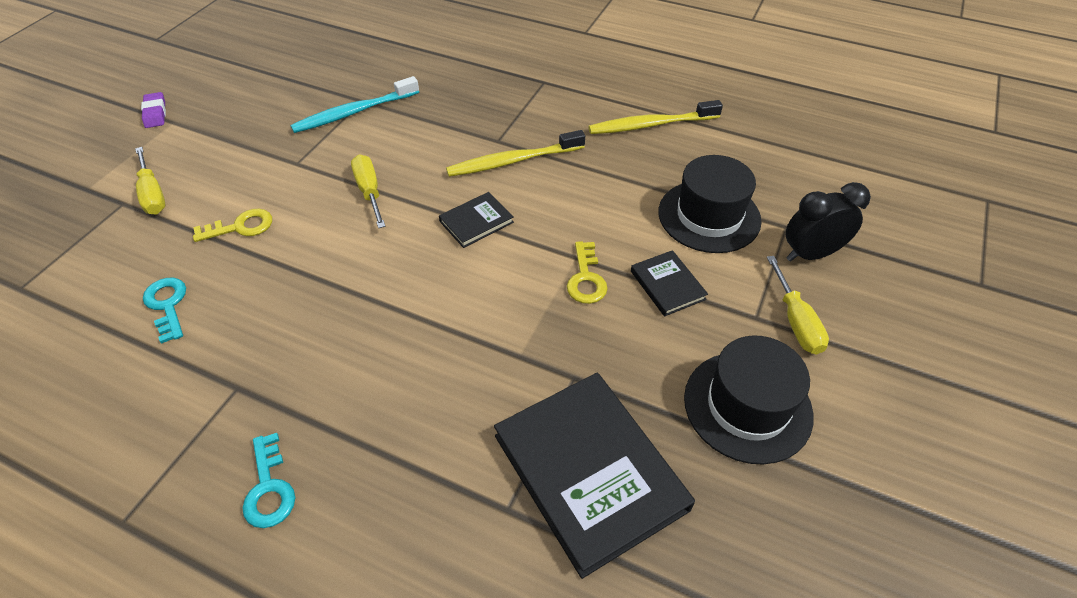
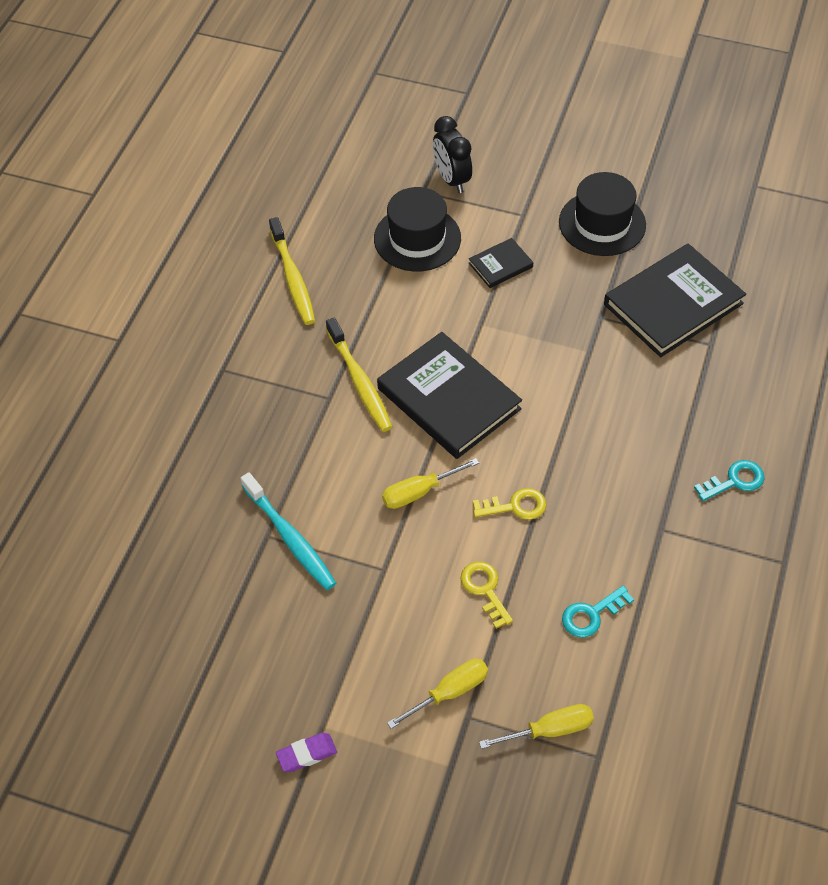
camera: 95 degrees left, 5 degrees up
black book [439,192,514,248] -> black book [377,332,522,459], size x2.11
yellow key [567,241,608,304] -> yellow key moved to [473,488,546,520]
yellow screwdriver [767,256,829,354] -> yellow screwdriver moved to [479,704,594,749]

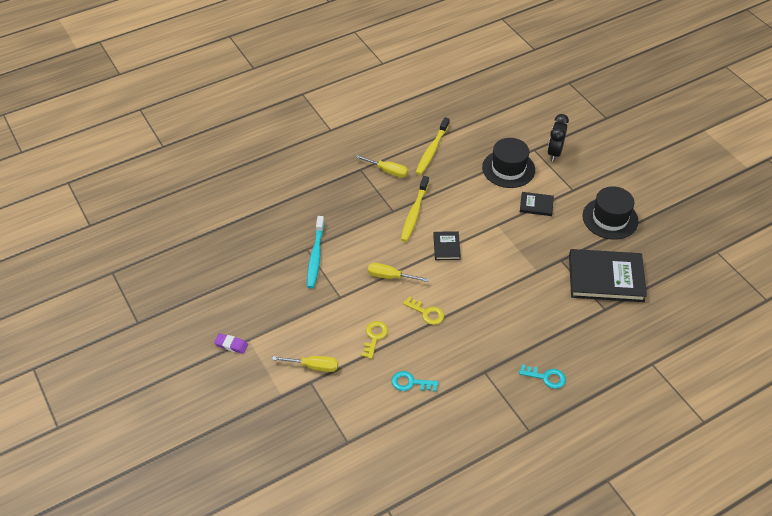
camera: 40 degrees right, 5 degrees down
black book [377,332,522,459] -> black book [433,231,461,260], size x0.47
yellow screwdriver [479,704,594,749] -> yellow screwdriver moved to [355,155,408,177]

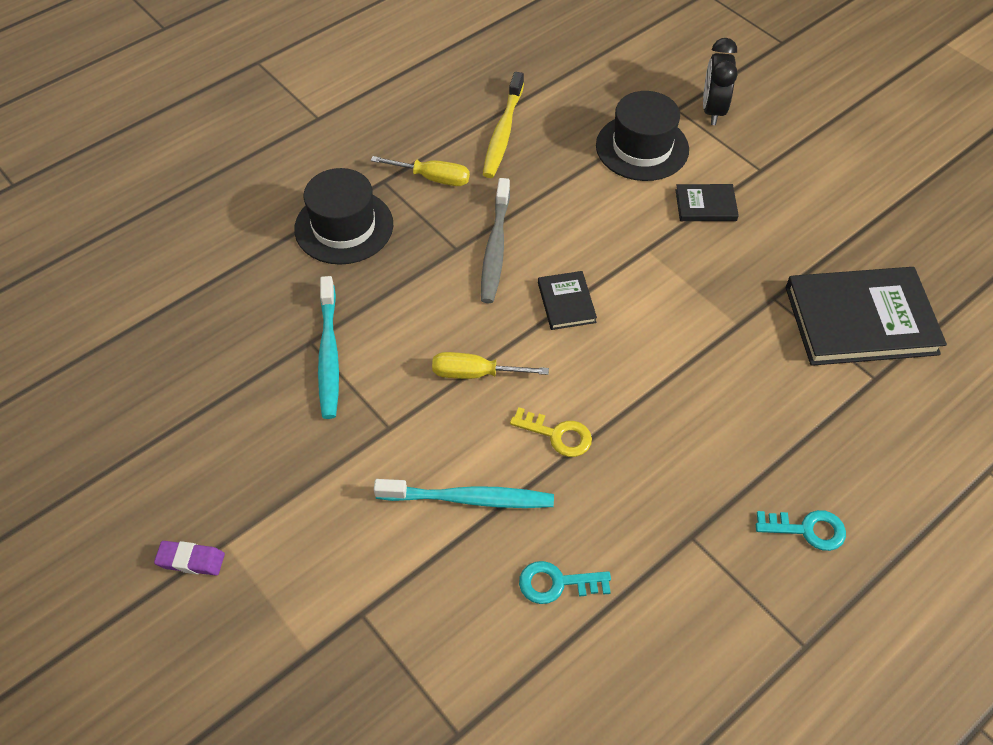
camera: 10 degrees left, 5 degrees up
yellow screwdriver [272,356,338,372] -> none
yellow key [362,321,388,359] -> turquoise toothbrush [374,479,554,508]
yellow toothbrush [401,176,429,242] -> grey toothbrush [481,178,510,303]
black hat [582,186,639,240] -> black hat moved to [294,168,393,265]

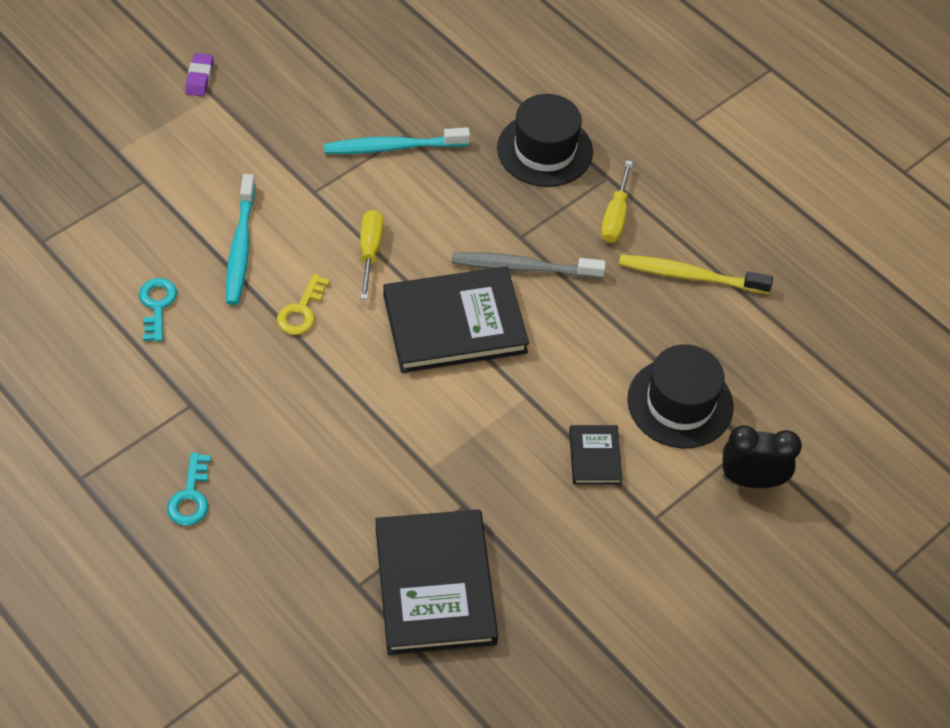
camera: 85 degrees right, 0 degrees up
black book [538,271,597,330] -> black book [383,267,529,373], size x2.11

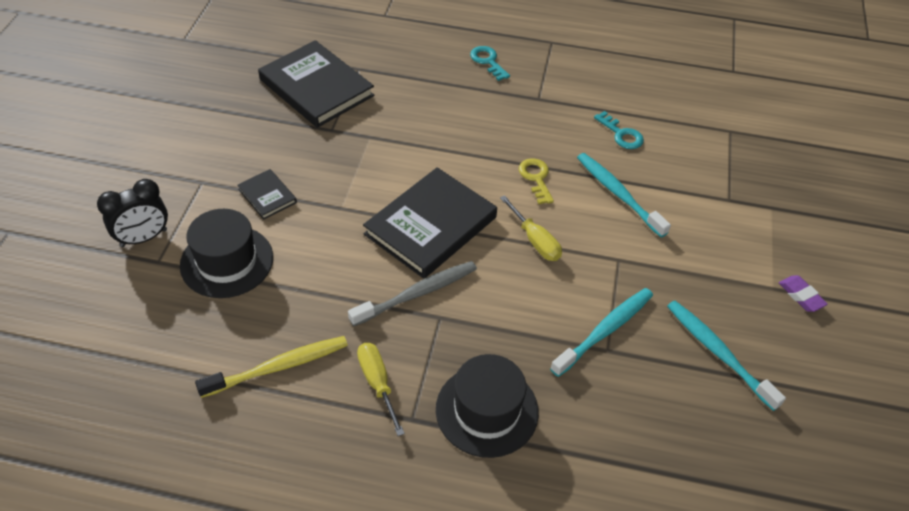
camera: 145 degrees right, 5 degrees down
none -> turquoise toothbrush [667,301,786,411]

